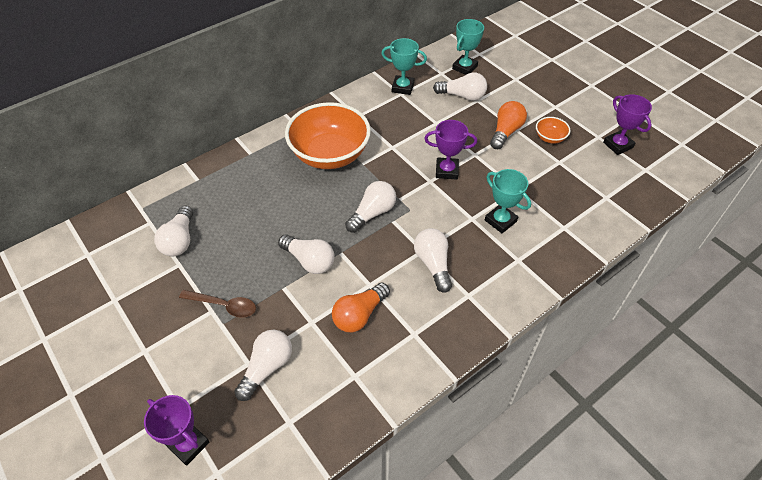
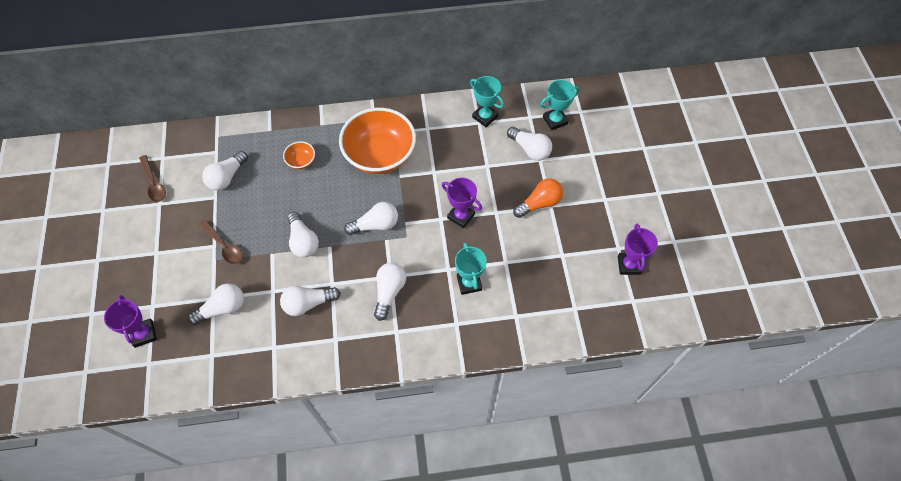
camera: 30 degrees right, 10 degrees up
orange light bulb [332,282,390,332] -> white light bulb [280,286,341,316]
orange bowl [536,117,571,144] -> orange bowl moved to [283,141,315,169]
none -> brown spoon [139,155,166,202]

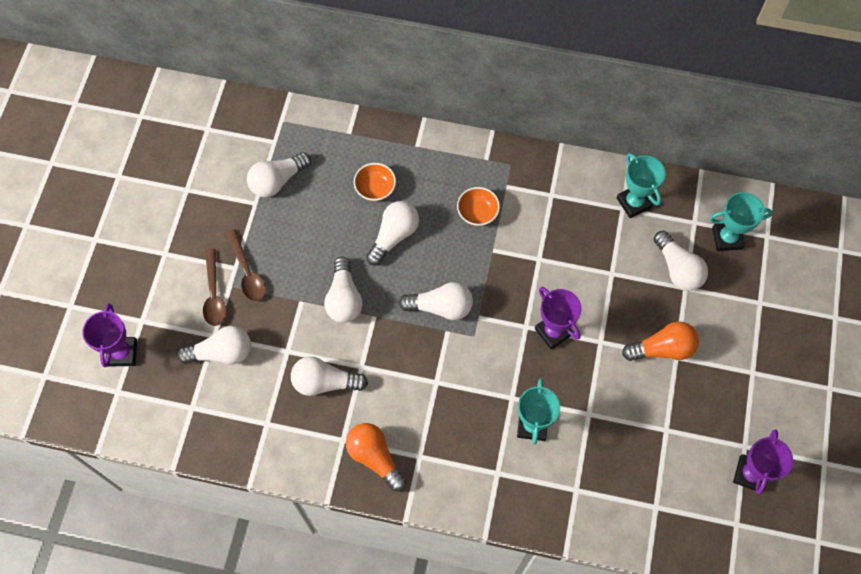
camera: 20 degrees right, 5 degrees up
brown spoon [139,155,166,202] -> brown spoon moved to [203,248,226,326]
orange bowl [339,108,416,174] -> orange bowl [457,187,500,226], size x0.42
white light bulb [374,263,406,321] -> white light bulb moved to [366,201,419,266]
none -> orange light bulb [346,423,407,492]

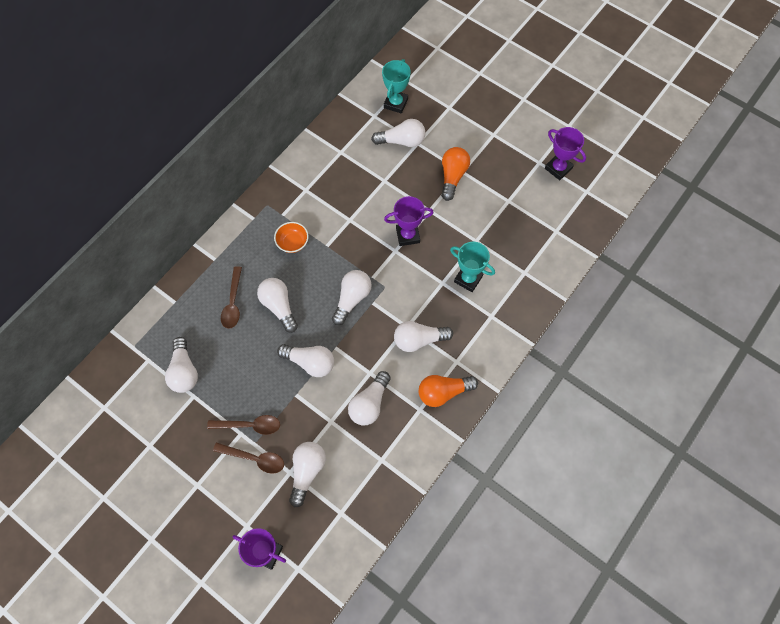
camera: 65 degrees left, 0 degrees up
orange bowl [354,163,396,201] -> brown spoon [221,266,242,329]
turquoise trophy [617,153,665,218] -> none
none -> white light bulb [394,321,453,352]

